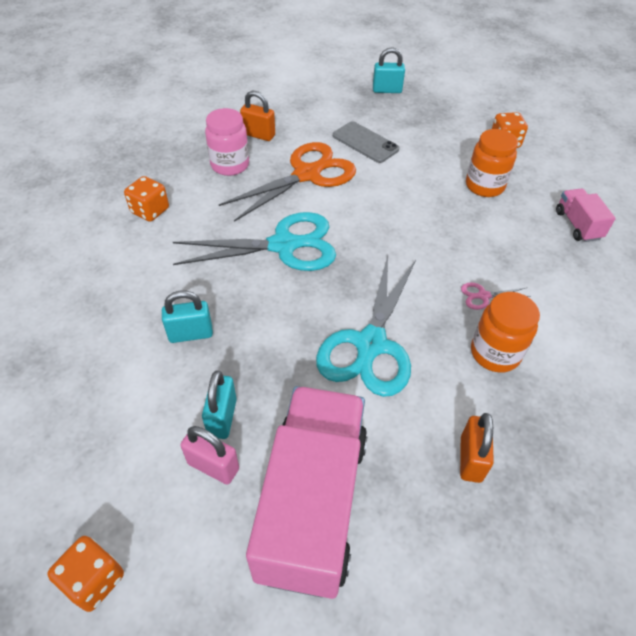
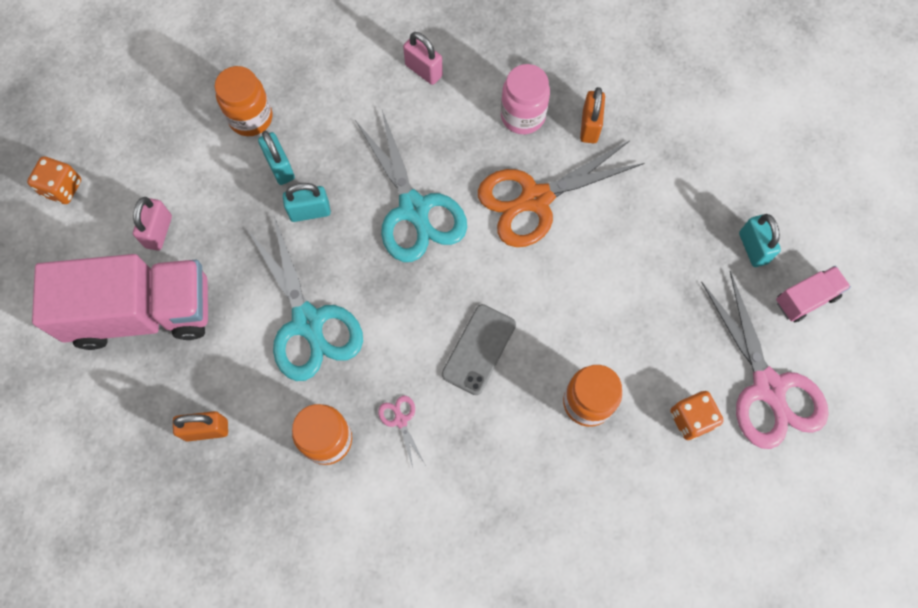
camera: 75 degrees right, 20 degrees up
orange dice [124,176,169,222] -> pink padlock [403,32,443,85]
turquoise padlock [202,371,237,439] -> turquoise padlock moved to [283,183,331,222]
orange scissors [219,142,356,222] -> orange scissors turned 120 degrees clockwise [478,141,645,247]
turquoise scissors [316,256,416,397] -> turquoise scissors turned 120 degrees counterclockwise [247,216,363,381]
grey phone [333,121,400,163] -> grey phone moved to [442,304,516,395]
pink truck [556,188,616,242] -> pink truck moved to [776,266,851,322]
none -> orange jar [215,66,272,136]
none -> pink scissors [701,271,829,449]

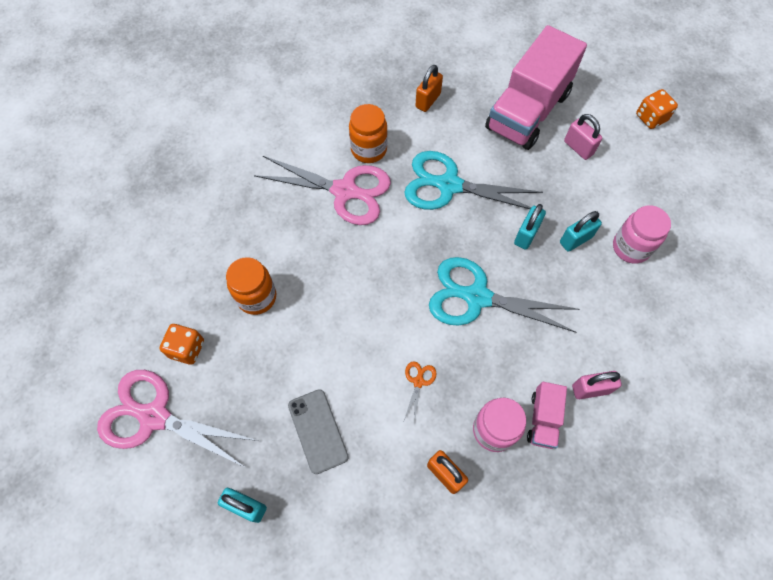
camera: 130 degrees right, 5 degrees down
orange jar [215,66,272,136] -> pink jar [613,205,671,264]
turquoise padlock [258,131,295,185] -> turquoise padlock turned 45 degrees counterclockwise [560,211,602,252]
pink scissors [378,396,425,468] -> pink scissors [254,156,391,225], size x2.49
grey phone [442,304,516,395] -> grey phone moved to [288,389,349,474]
orange scissors [478,141,645,247] -> orange scissors [404,361,437,421], size x0.40
pink truck [776,266,851,322] -> pink truck moved to [527,382,567,449]

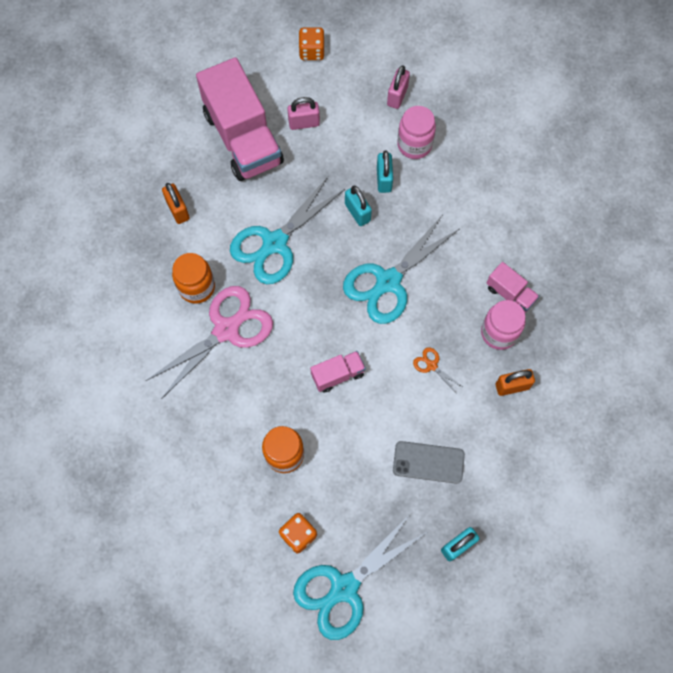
camera: 60 degrees left, 5 degrees up
pink scissors [97,370,259,468] -> turquoise scissors [293,513,429,640]
pink padlock [572,371,622,399] -> pink padlock moved to [387,65,410,109]
none -> pink truck [310,351,366,393]

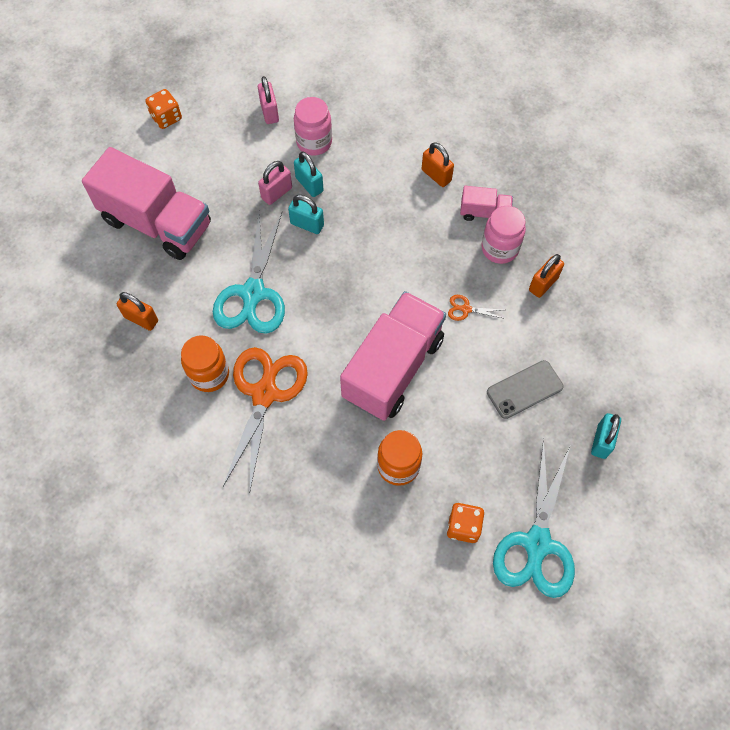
camera: 35 degrees left, 5 degrees down
pink scissors [146,286,273,399] -> orange scissors [223,347,308,490]
pink padlock [287,97,320,130] -> pink padlock moved to [258,161,292,205]
pink truck [310,351,366,393] -> pink truck [340,291,446,421], size x2.20
turquoise scissors [343,216,459,324] -> none
none -> orange padlock [422,142,454,187]

